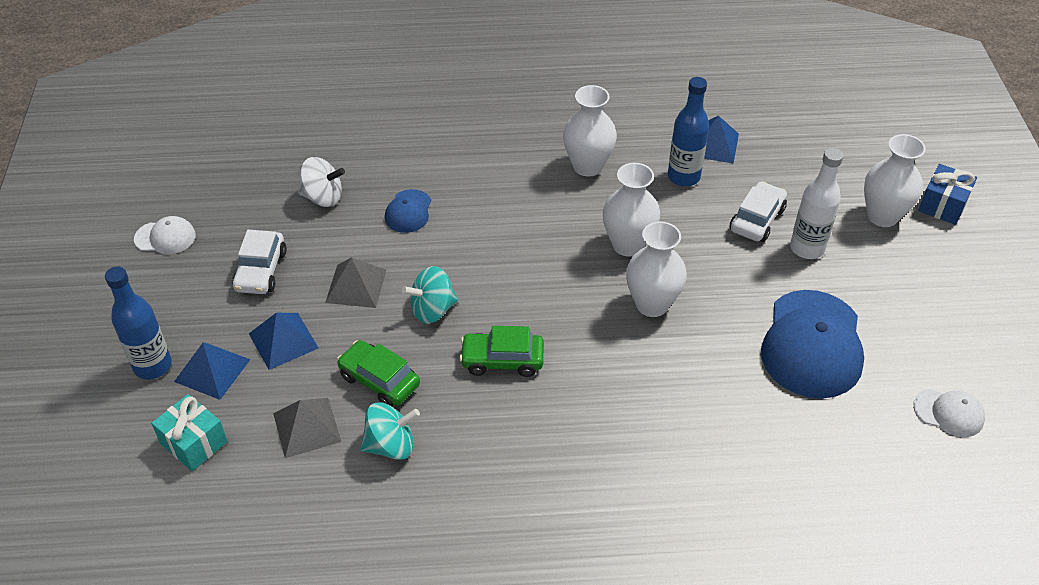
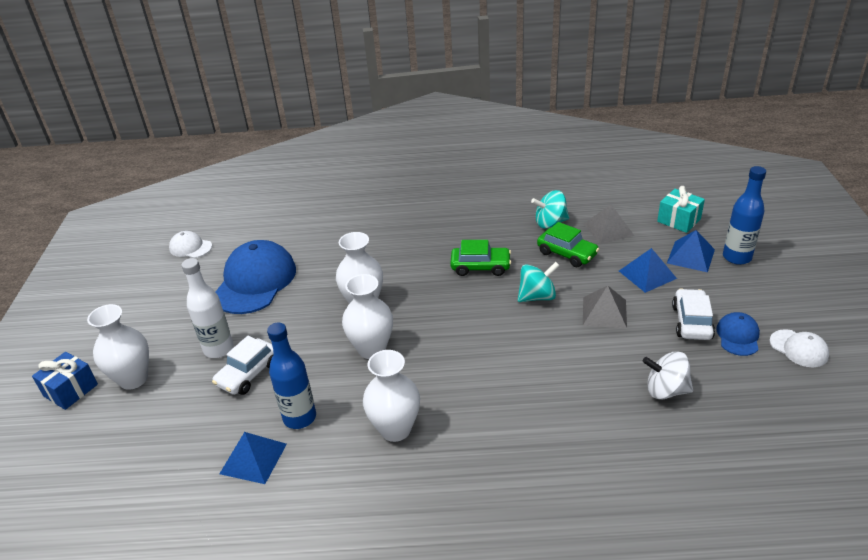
camera: 175 degrees left, 10 degrees down
white cap [134,216,196,254] -> white cap turned 135 degrees counterclockwise [770,329,829,367]
blue cap [385,189,431,233] -> blue cap moved to [716,312,760,356]

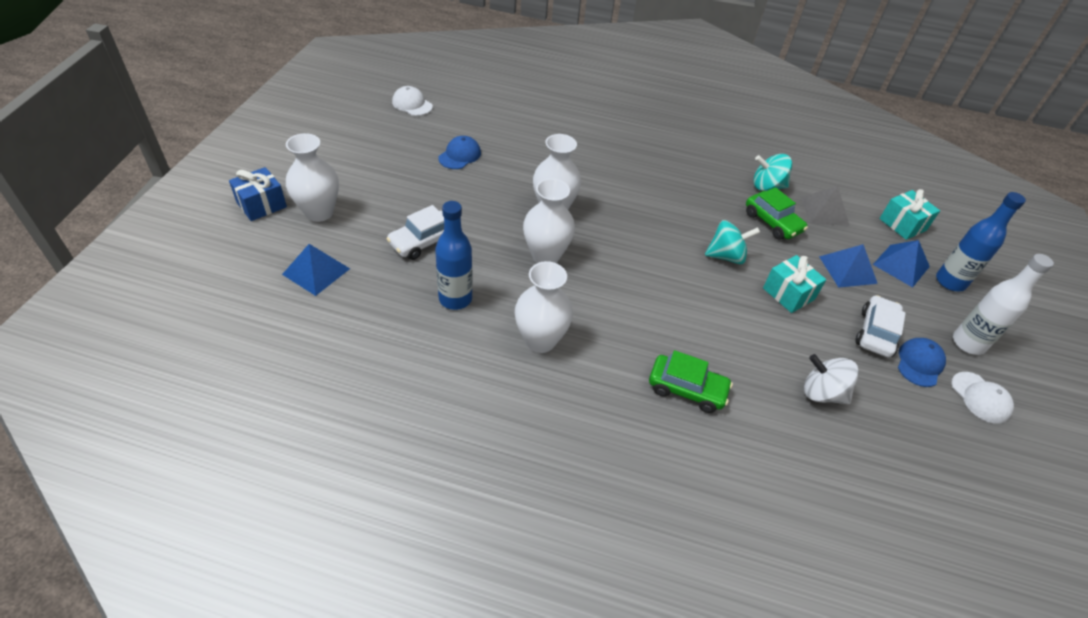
camera: 10 degrees right, 10 degrees up
white bottle [182,258,233,358] -> white bottle moved to [953,254,1054,355]
blue cap [215,240,296,314] -> blue cap [438,136,481,169], size x0.49
blue pyramid [220,432,287,484] -> blue pyramid moved to [282,244,350,296]
green car [450,240,511,276] -> green car moved to [649,350,733,413]
grey pyramid [583,285,627,329] -> turquoise gift [763,255,826,313]

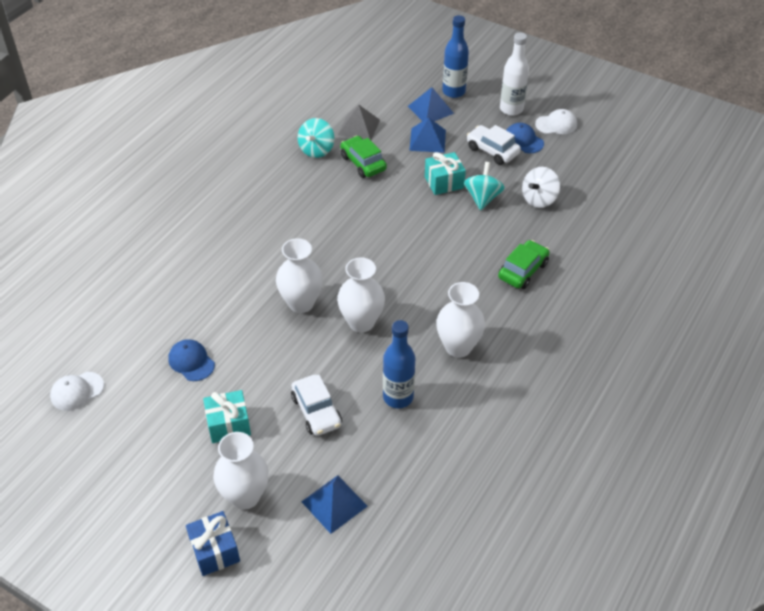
camera: 70 degrees left, 0 degrees up
turquoise spinning top [705,220,760,264] -> turquoise spinning top moved to [464,162,505,210]
green car [746,187,808,240] -> green car turned 105 degrees counterclockwise [340,136,387,178]
turquoise gift [879,189,940,240] -> turquoise gift moved to [203,390,251,443]

